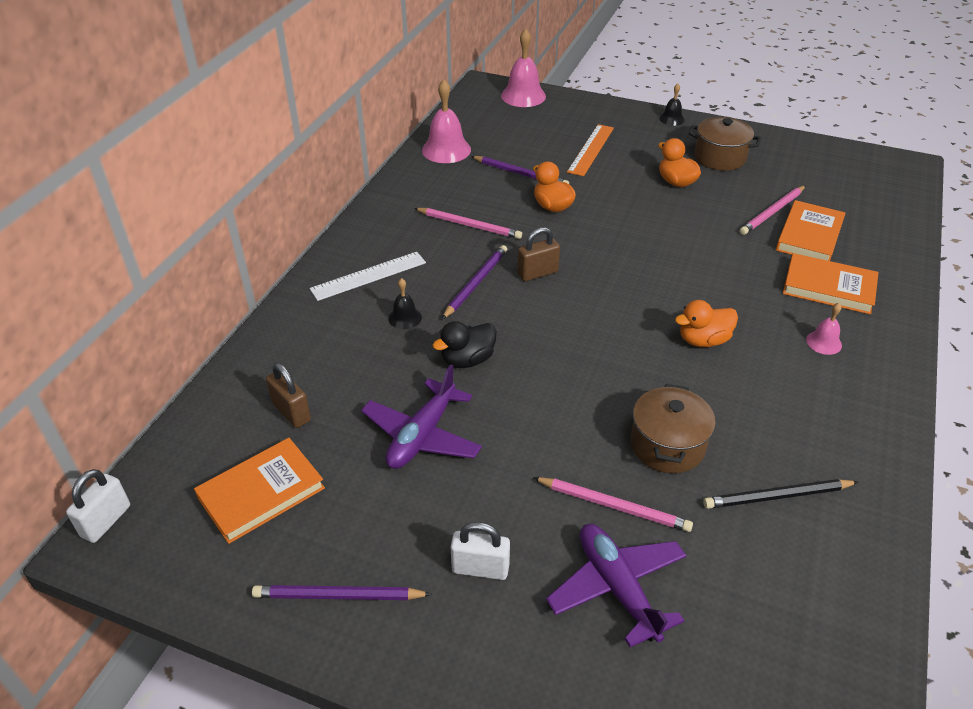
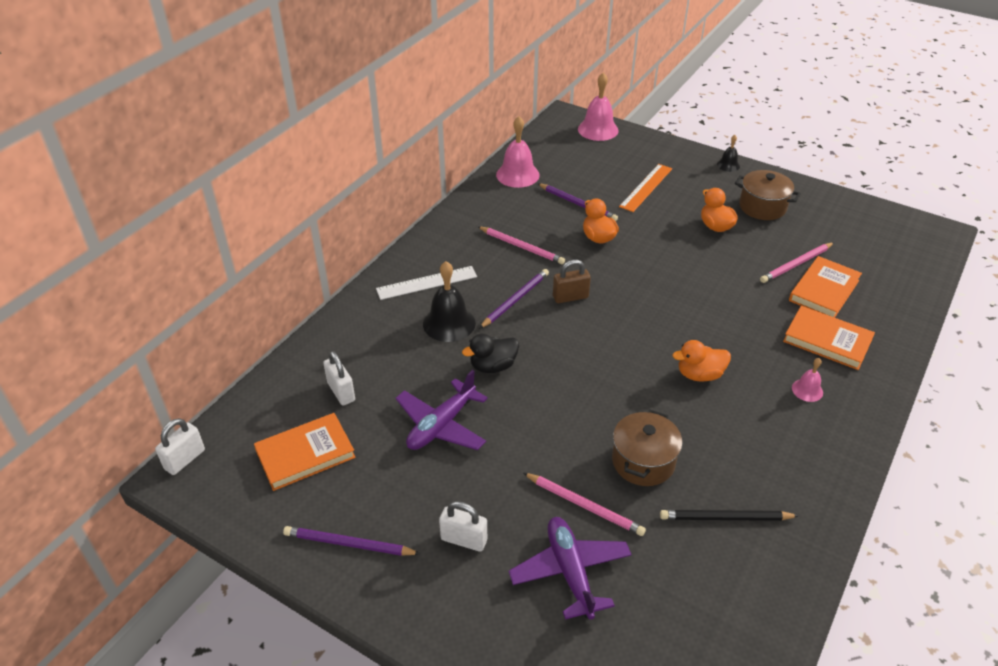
camera: 10 degrees right, 0 degrees up
brown padlock [266,363,311,428] -> white padlock [323,351,355,405]
black bell [388,278,422,329] -> black bell [423,261,476,342], size x1.86

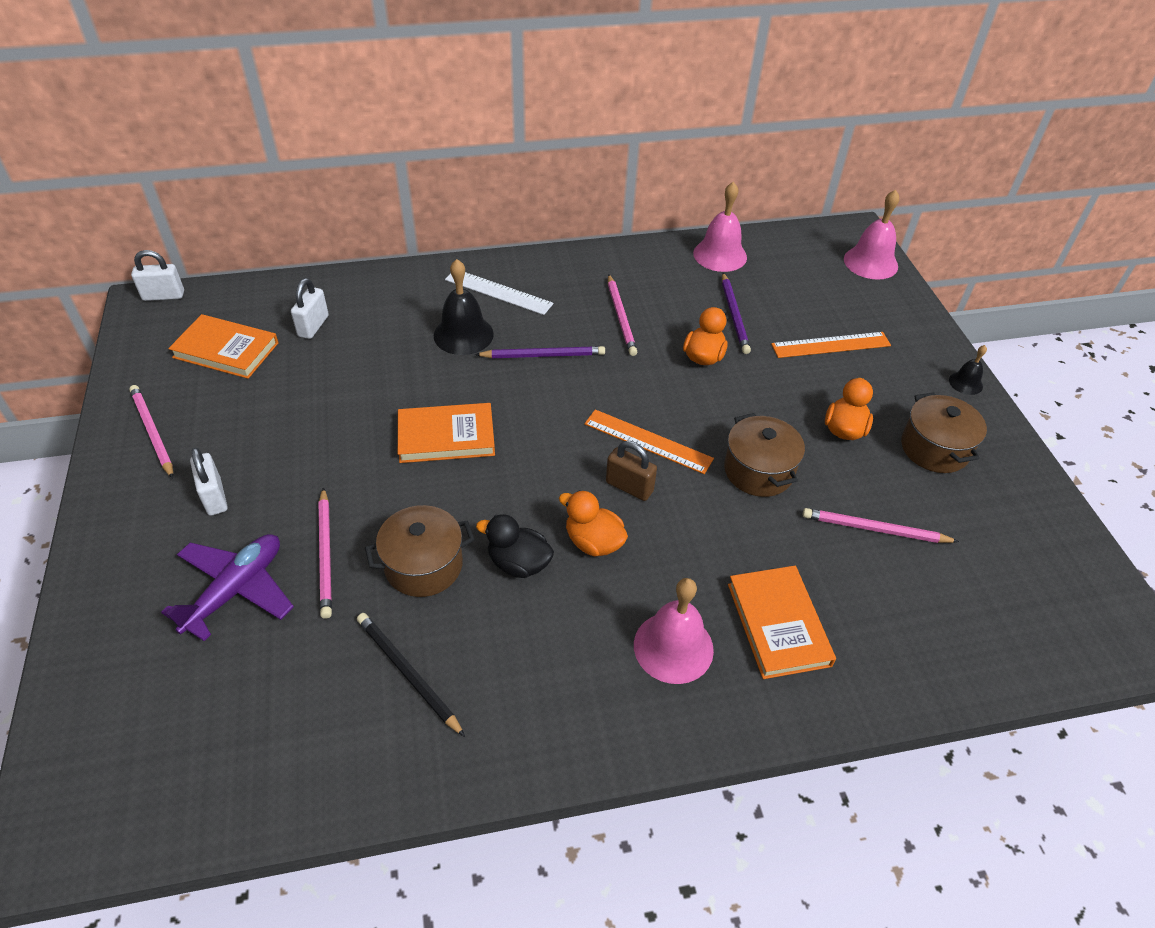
camera: 45 degrees right, 5 degrees up
purple pencil [283,526,421,556] -> pink pencil [129,385,173,479]
purple plane [396,370,488,450] -> none
black duck [462,334,519,373] -> black duck moved to [476,514,554,578]
brown padlock [553,260,591,303] -> brown padlock moved to [606,441,657,501]
orange book [789,256,862,318] -> orange book moved to [398,403,495,463]
pink bell [792,358,823,402] -> pink bell [634,578,714,684], size x1.86
none -> orange ruler [584,409,714,474]
none -> brown pot [724,413,805,497]

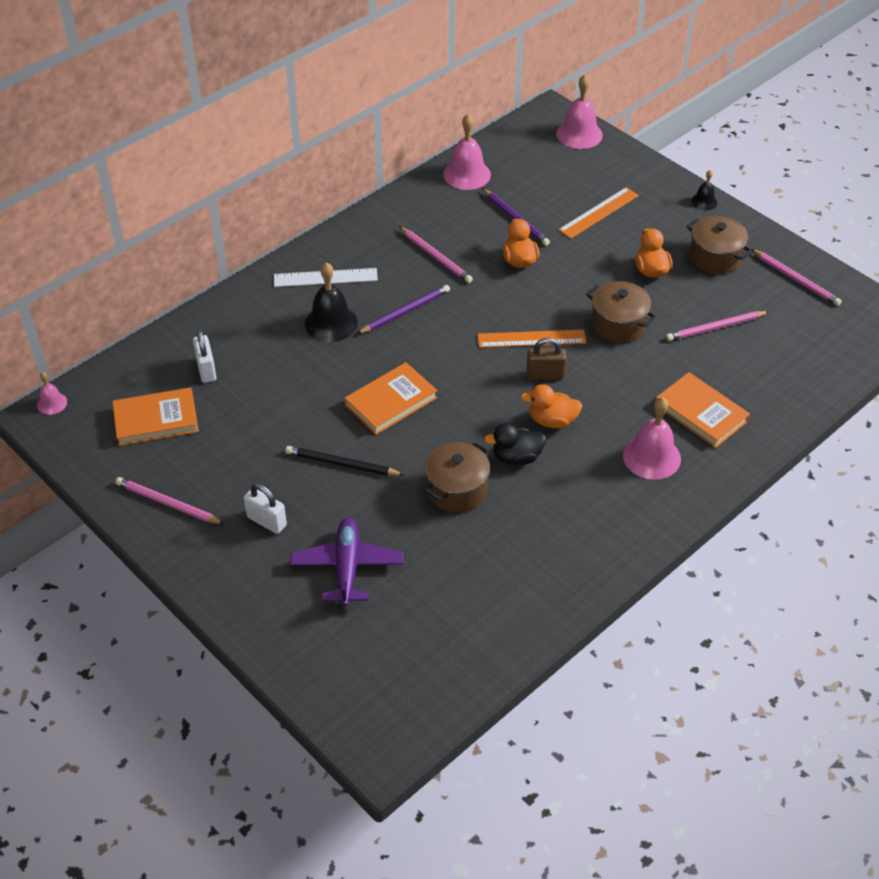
camera: 30 degrees left, 0 degrees up
white padlock [131,250,184,301] -> pink bell [37,372,67,415]
pink pencil [319,487,332,619] -> pink pencil moved to [751,249,842,306]
black pencil [357,613,465,737] -> black pencil moved to [285,446,404,476]

